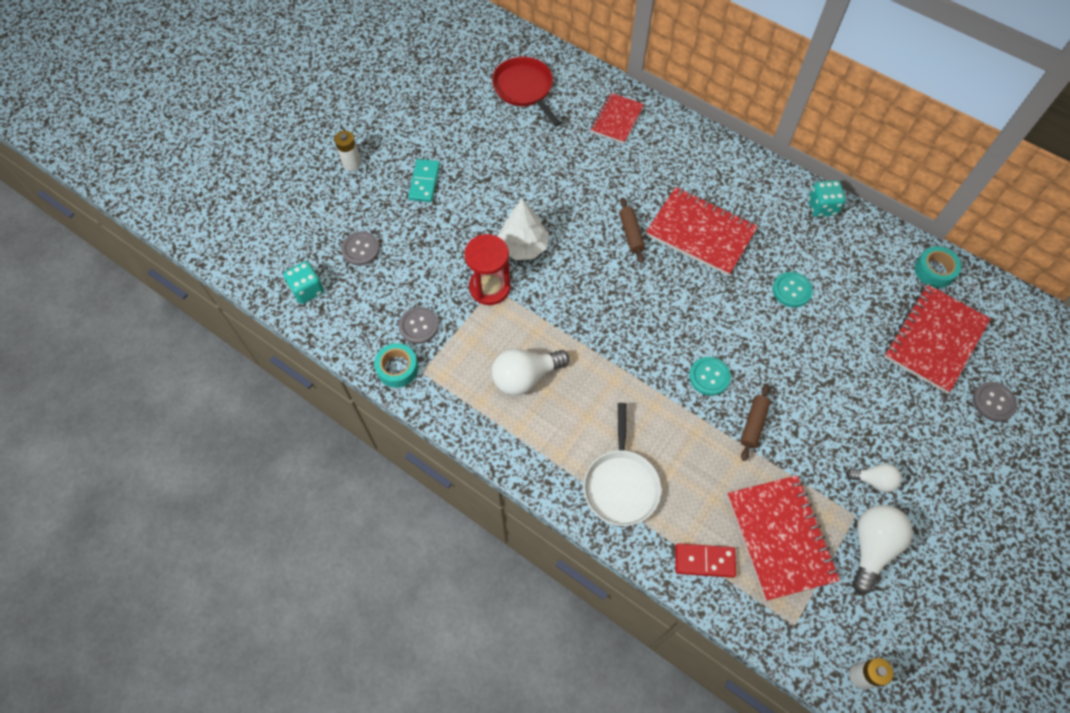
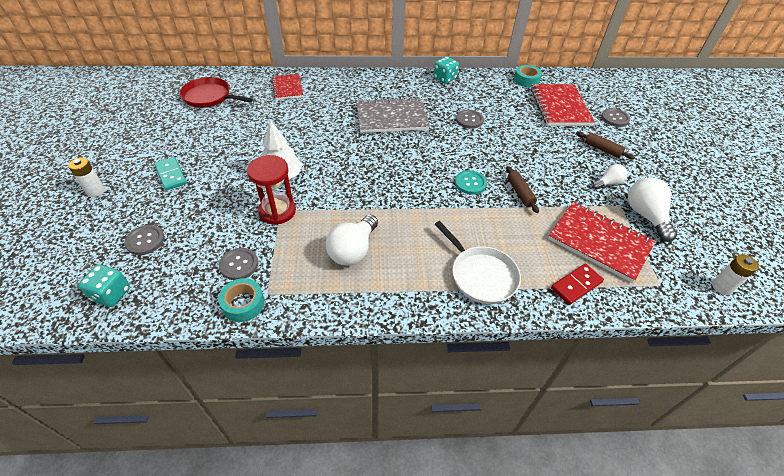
camera: 40 degrees left, 15 degrees down
brown rolling pin [619,198,645,263] -> brown rolling pin moved to [576,131,635,160]
red notebook [646,187,758,276] -> grey notebook [356,97,430,133]
turquoise button [773,272,813,307] -> grey button [456,110,484,129]

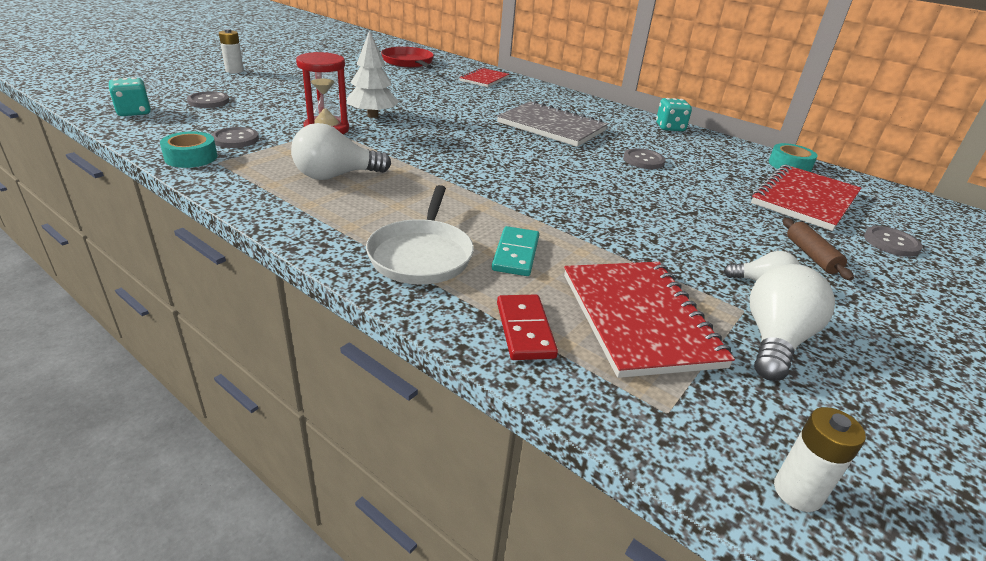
camera: 40 degrees right, 15 degrees down
turquoise domino [154,157,187,191] -> turquoise domino moved to [492,226,539,276]
turquoise button [455,170,487,195] -> none
brown rolling pin [506,166,539,213] -> none
red domino [551,264,604,305] -> red domino turned 75 degrees clockwise [497,295,558,360]

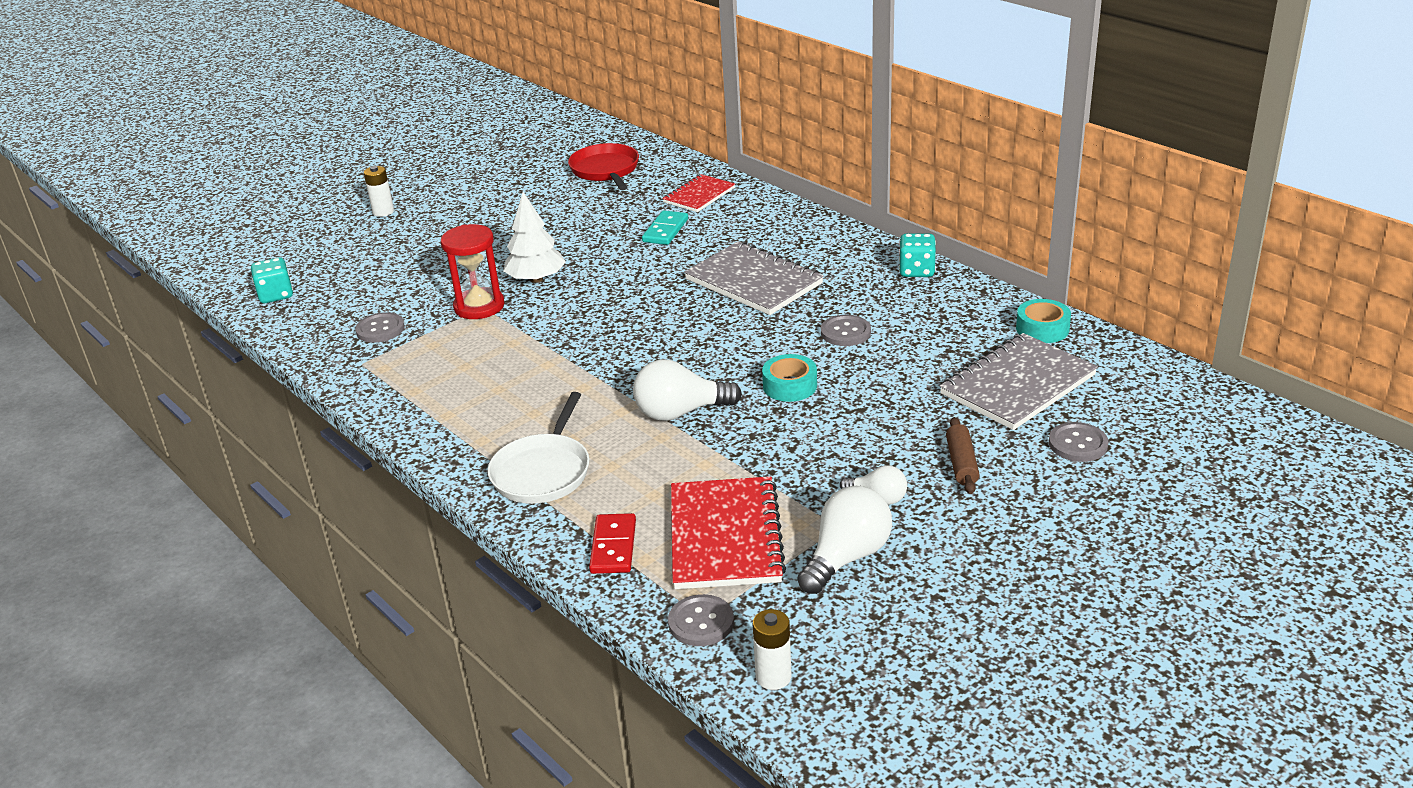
camera: 15 degrees right, 0 degrees up
turquoise tape [160,131,217,168] -> turquoise tape moved to [762,354,817,402]
grey button [187,91,229,108] -> grey button moved to [668,594,734,646]
white light bulb [291,123,391,180] -> white light bulb moved to [633,360,742,421]
turquoise domino [492,226,539,276] -> turquoise domino moved to [642,210,688,245]
red notebook [751,164,861,231] -> grey notebook [940,333,1098,430]

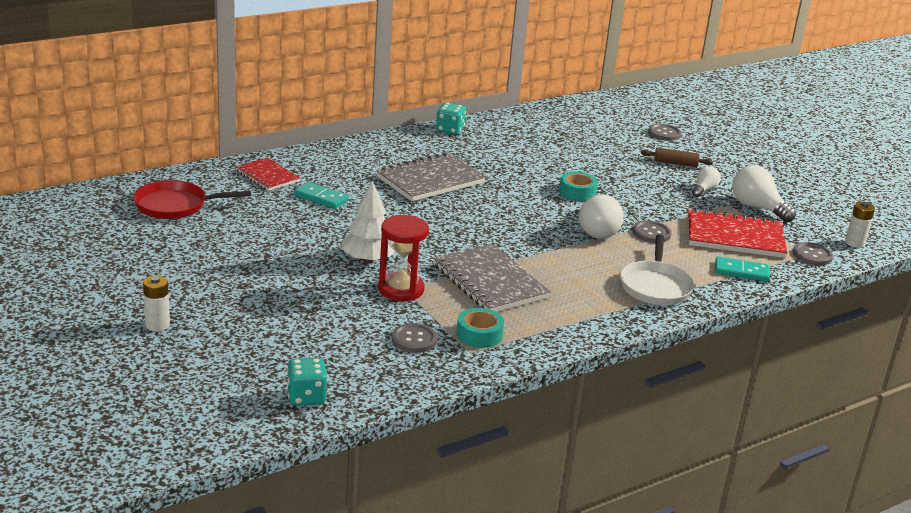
camera: 85 degrees left, 5 degrees down
white pan [488,392,589,504] -> white pan turned 75 degrees clockwise [620,234,695,305]
red domino [589,513,636,574] -> turquoise domino [715,256,770,282]
grey button [821,315,871,346] -> grey button moved to [633,221,672,243]
grey notebook [940,333,1098,430] -> grey notebook moved to [434,244,551,312]
turquoise tape [1016,299,1071,343] -> turquoise tape moved to [457,308,504,348]

